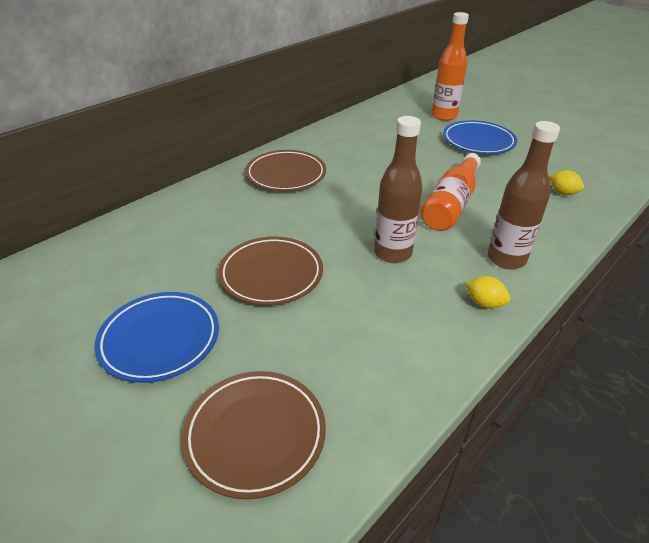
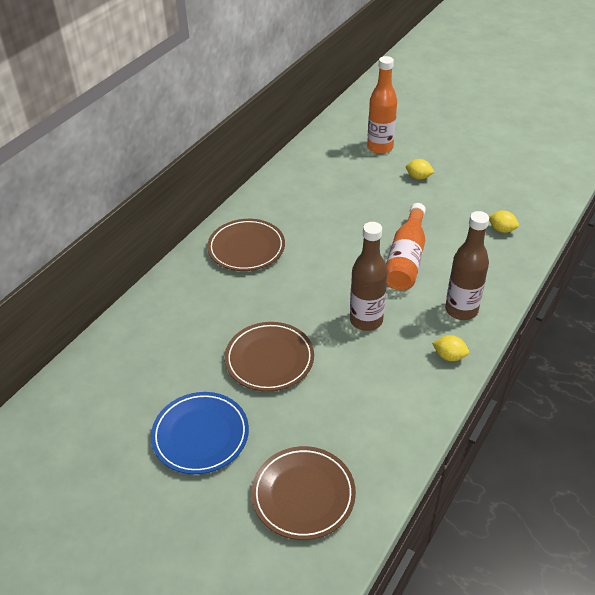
camera: 10 degrees left, 5 degrees up
blue plate [443,120,517,154] -> yellow lemon [406,159,434,179]

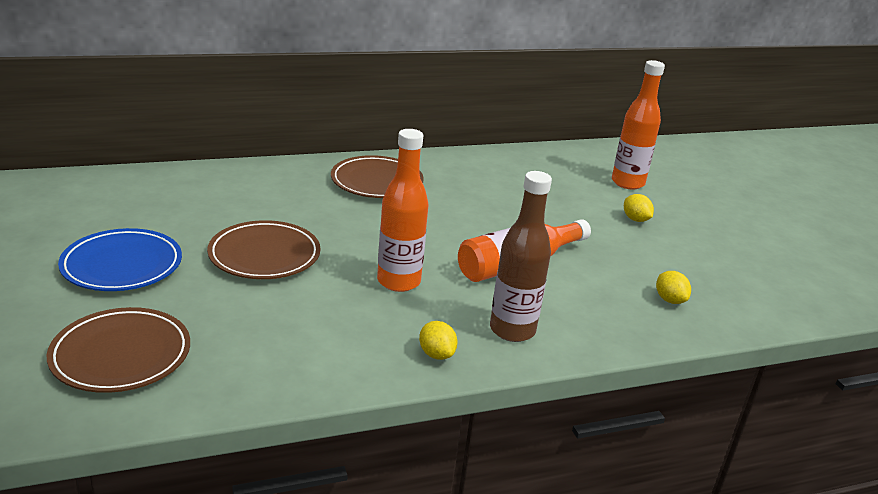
camera: 35 degrees right, 15 degrees down
brown bottle [350,222,388,331] -> orange bottle [377,129,428,292]

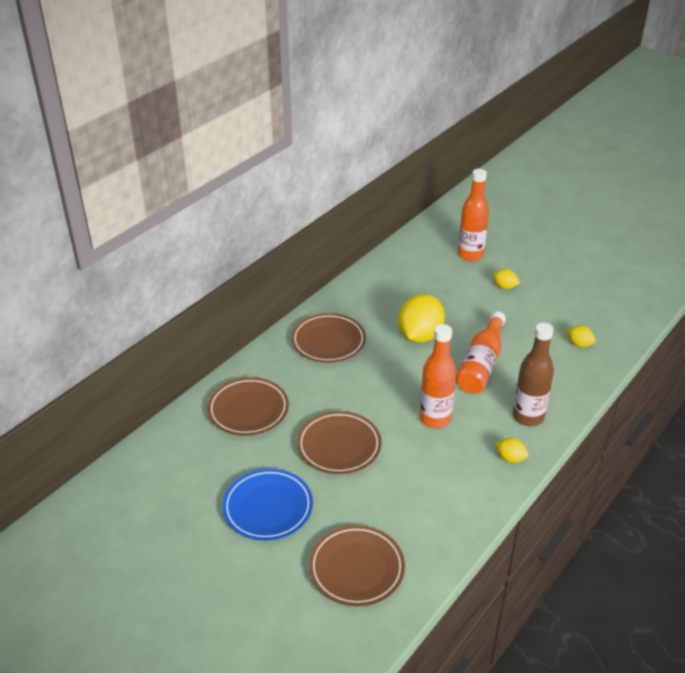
camera: 30 degrees left, 10 degrees up
none -> brown plate [207,377,289,436]
none -> yellow lemon [398,294,445,343]

